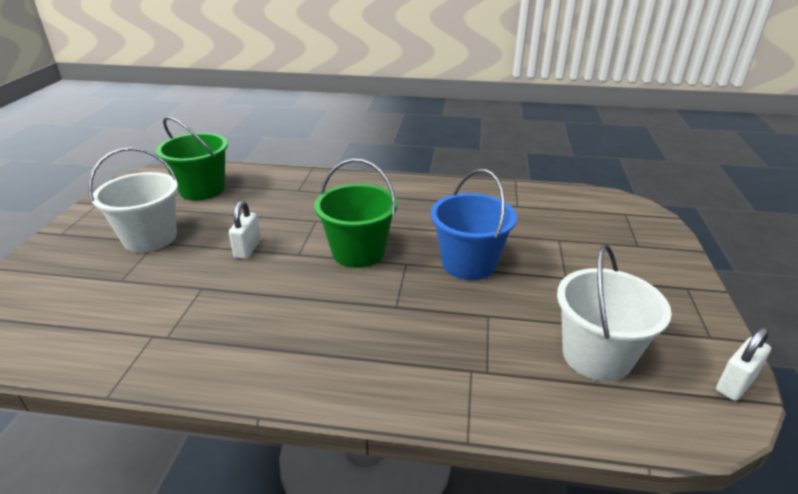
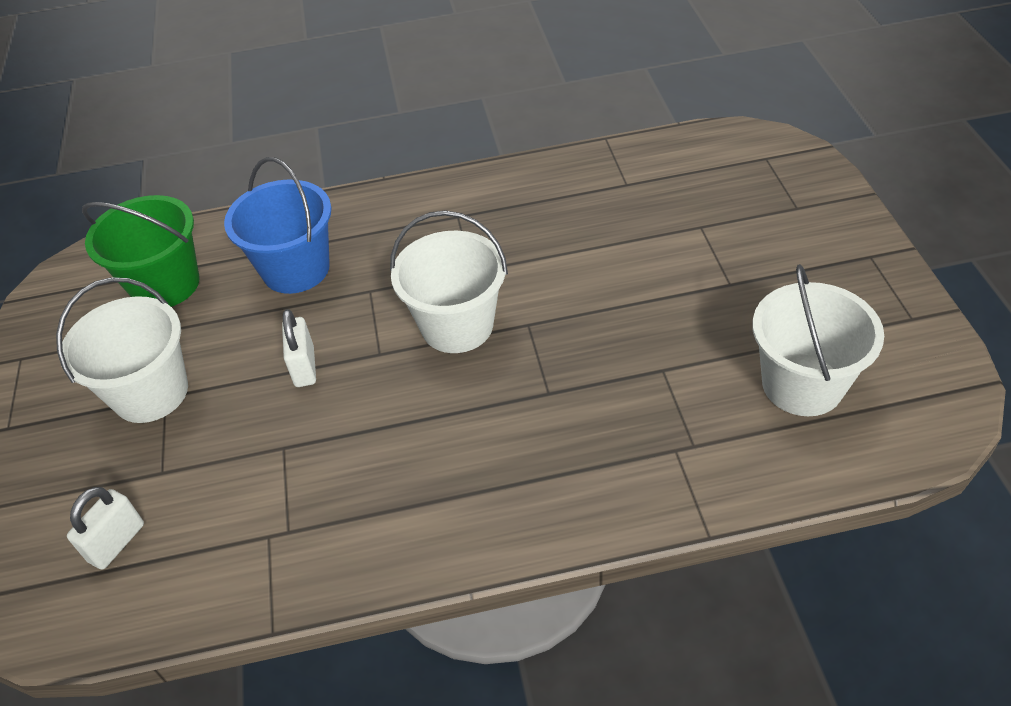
camera: 15 degrees left, 15 degrees up
green bucket [314,159,398,268] -> white bucket [390,210,508,353]
blue bucket [431,169,517,280] -> blue bucket moved to [224,157,332,294]
white padlock [716,328,771,401] -> white padlock moved to [67,487,144,570]

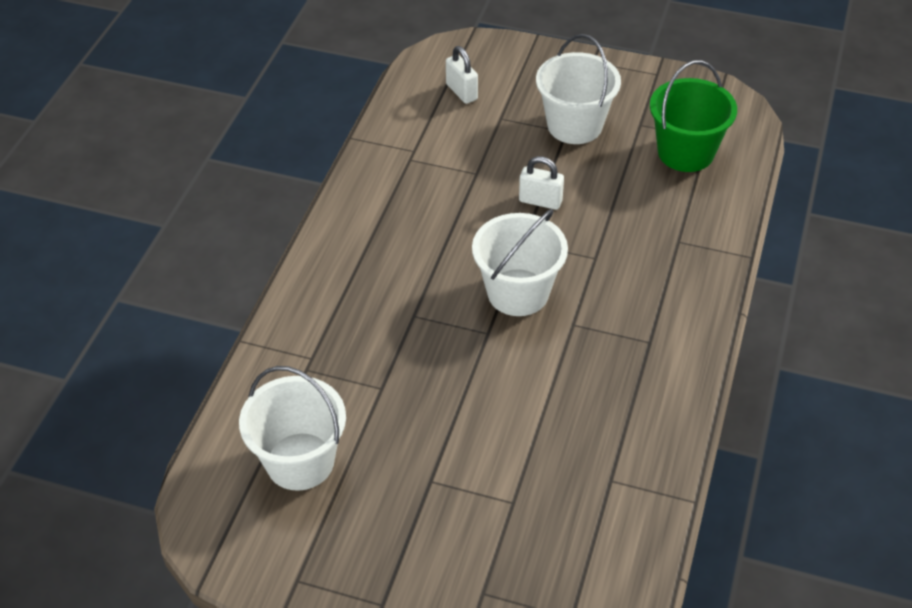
camera: 115 degrees right, 0 degrees up
blue bucket [224,157,332,294] -> none

